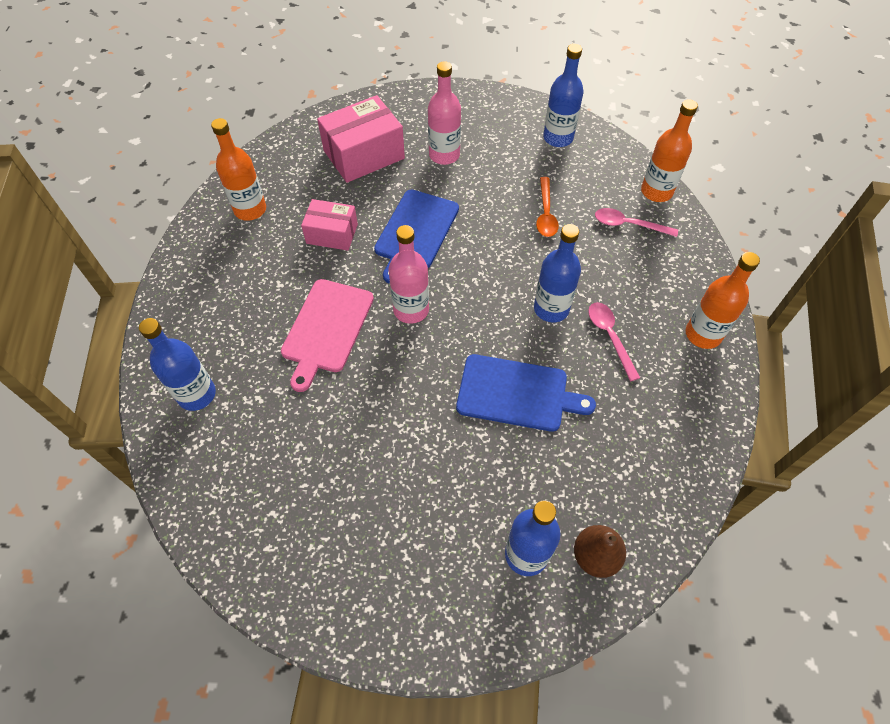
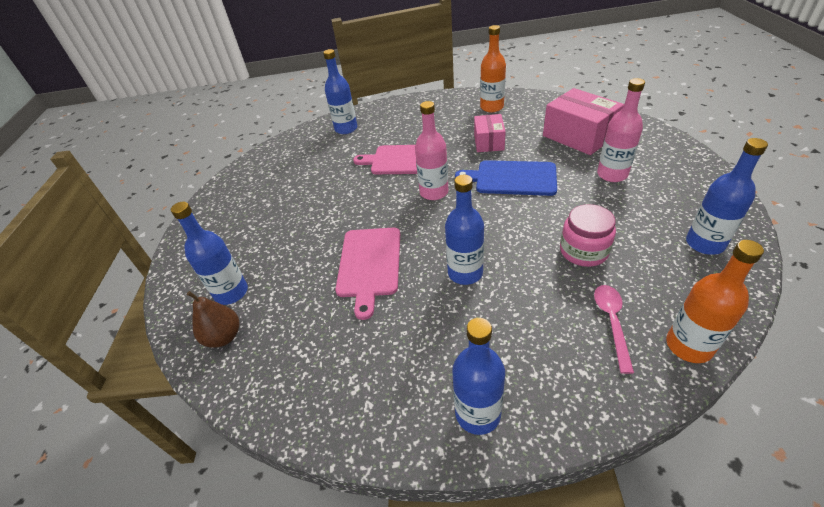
camera: 85 degrees right, 15 degrees down
blue cutting board [456,354,596,432] -> pink cutting board [335,228,400,320]
orange spoon [536,177,559,237] -> pink jar [560,204,616,267]
pink spoon [588,302,640,381] -> none
orange bottle [686,252,760,349] -> blue bottle [452,318,505,435]

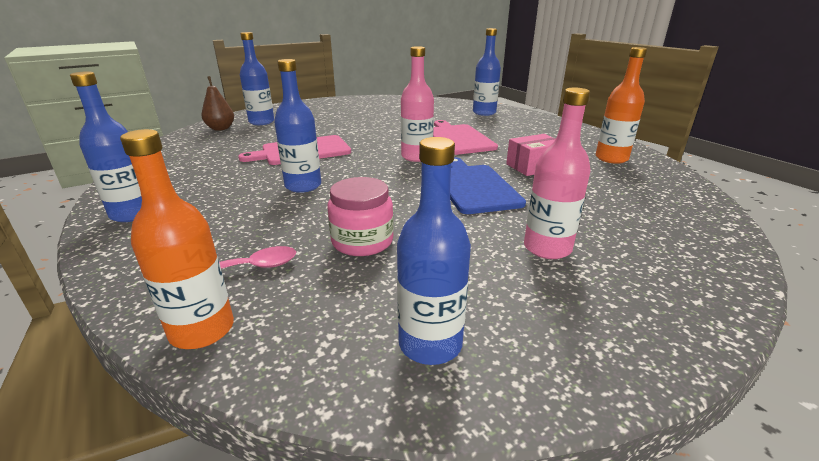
camera: 60 degrees right, 15 degrees down
pink box [543,88,624,155] -> none

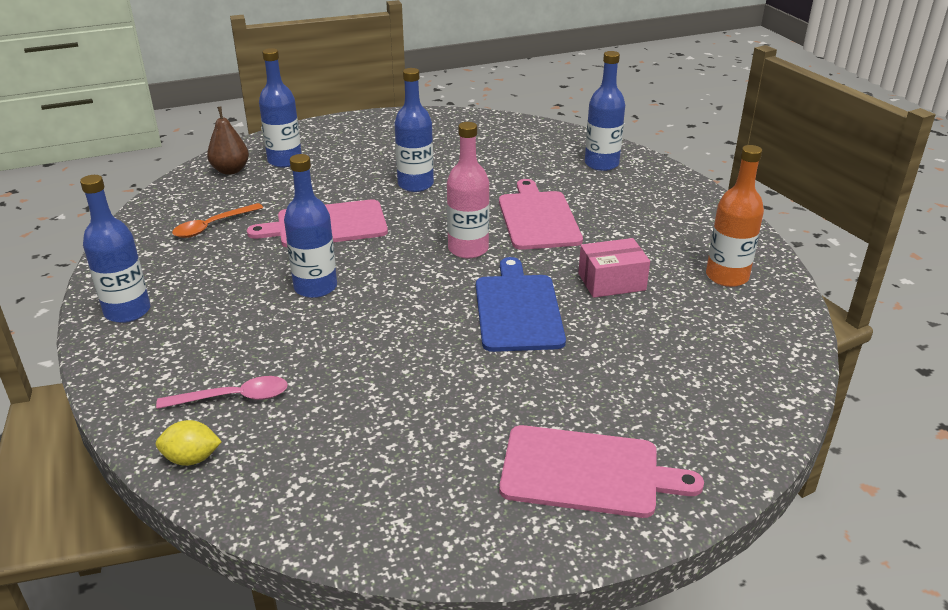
camera: 10 degrees right, 5 degrees up
orange bottle [120,129,234,349] -> yellow lemon [156,420,222,466]
pink jar [327,177,394,256] -> none
blue bottle [397,137,471,365] -> blue bottle moved to [394,68,434,192]
pink bottle [524,88,591,259] -> none
none -> orange spoon [172,203,263,238]
none -> pink cutting board [499,425,704,518]

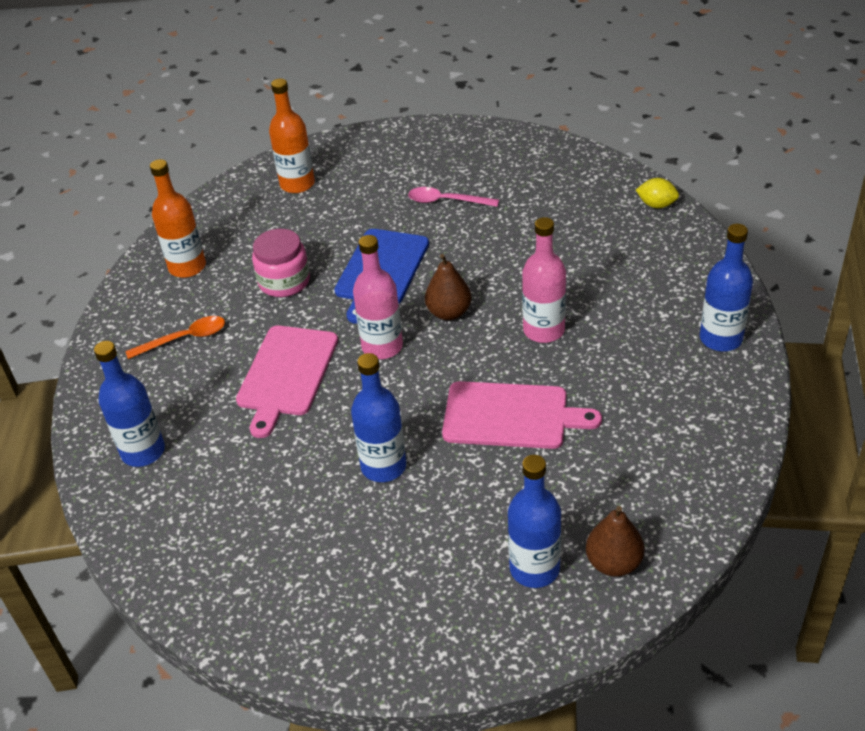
camera: 155 degrees left, 10 degrees up
pink spoon [156,376,288,409] -> pink spoon moved to [408,187,499,207]
orange spoon [172,203,263,238] -> orange spoon moved to [125,316,225,359]
blue bottle [284,154,337,298] -> pink bottle [522,217,566,343]
pink cutting board [499,425,704,518] -> none
pink box [578,238,650,298] -> pink jar [252,229,310,297]
none -> orange bottle [269,79,315,193]
none -> brown pear [425,254,471,320]

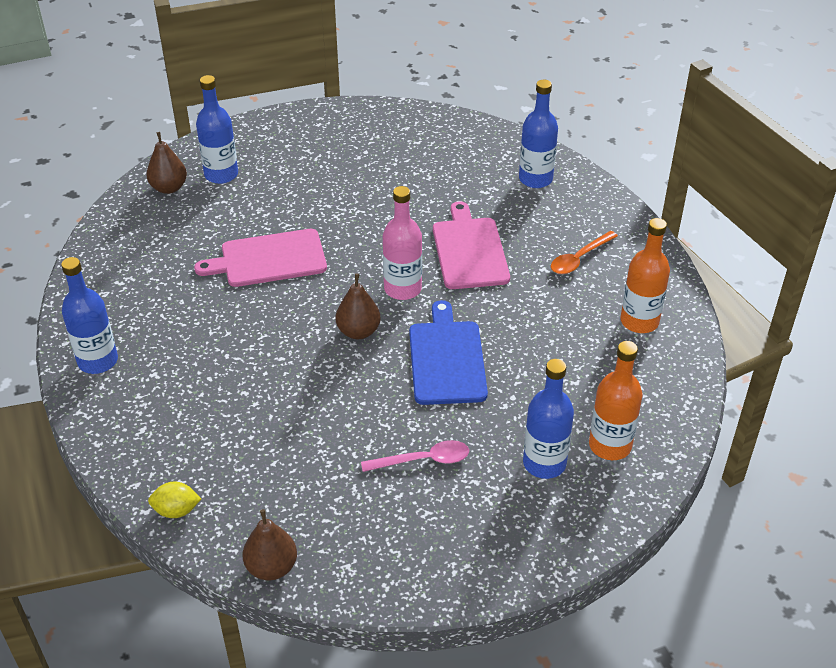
camera: 155 degrees right, 0 degrees up
pink jar [252,229,310,297] -> none
blue bottle [351,353,406,482] -> blue bottle moved to [523,359,574,479]
pink bottle [522,217,566,343] -> none
none -> brown pear [243,509,297,580]

